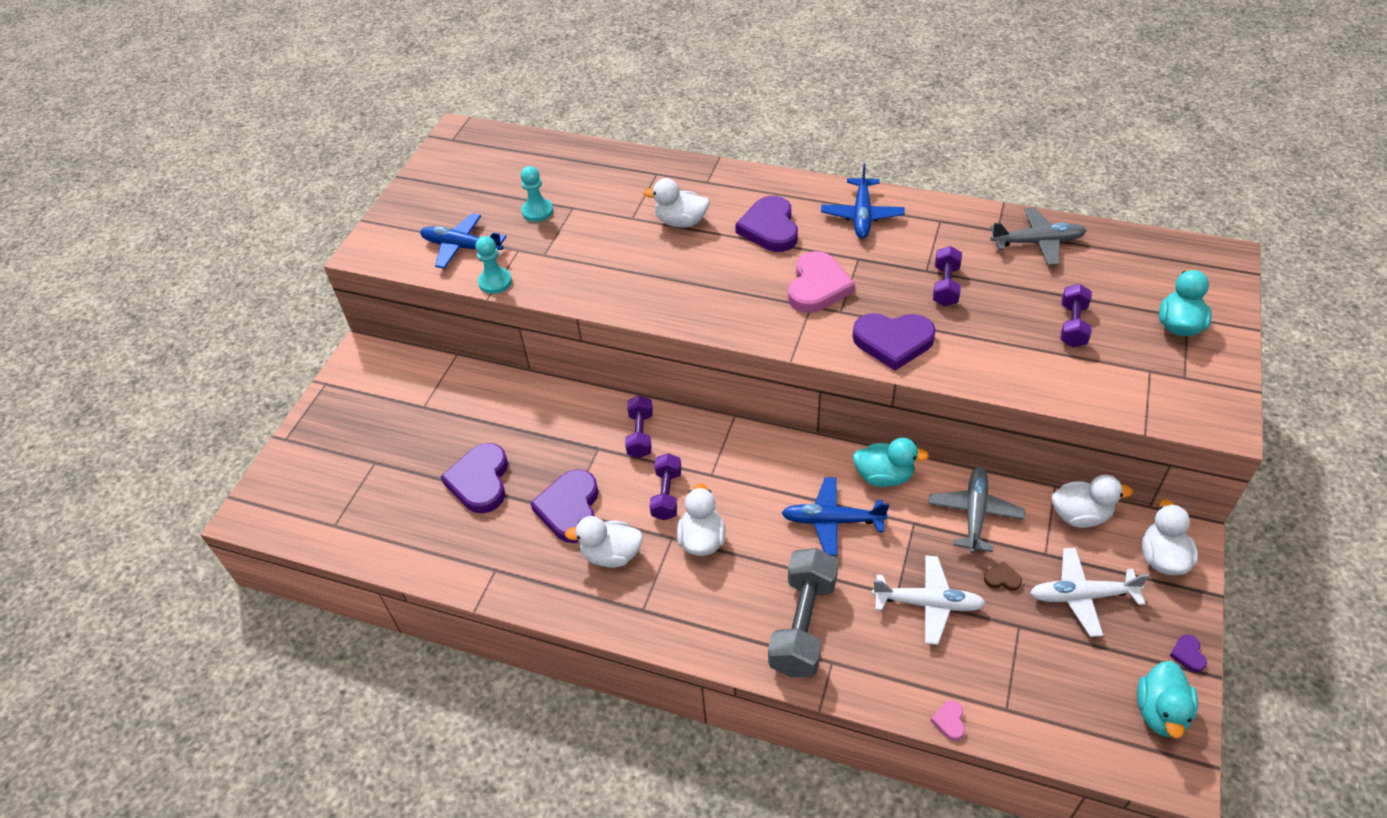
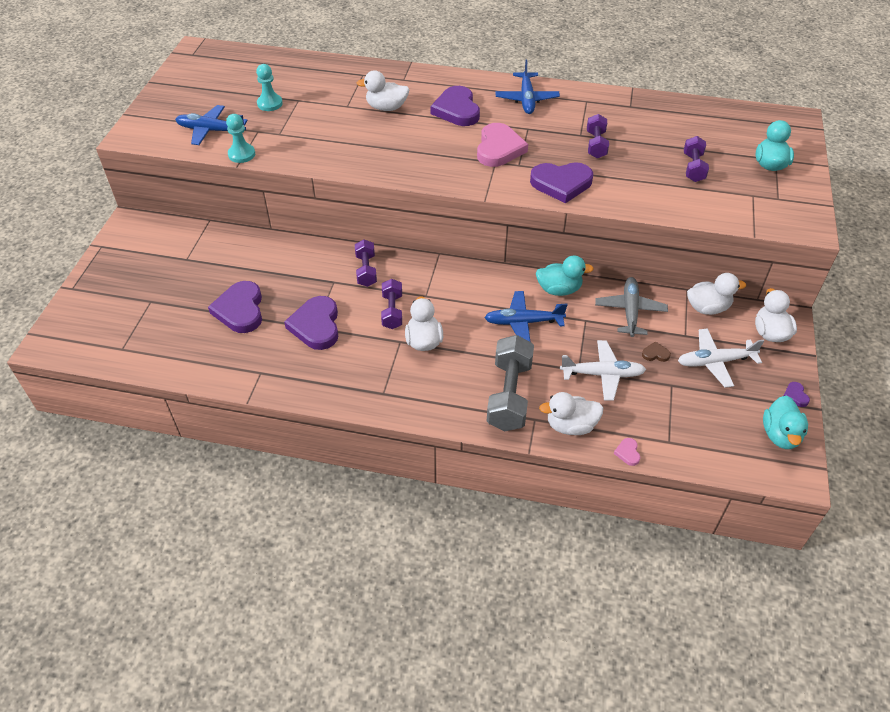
camera: 10 degrees left, 0 degrees up
white duck [565,516,643,568] -> white duck moved to [539,392,603,435]
grey plane [990,207,1087,265] -> none

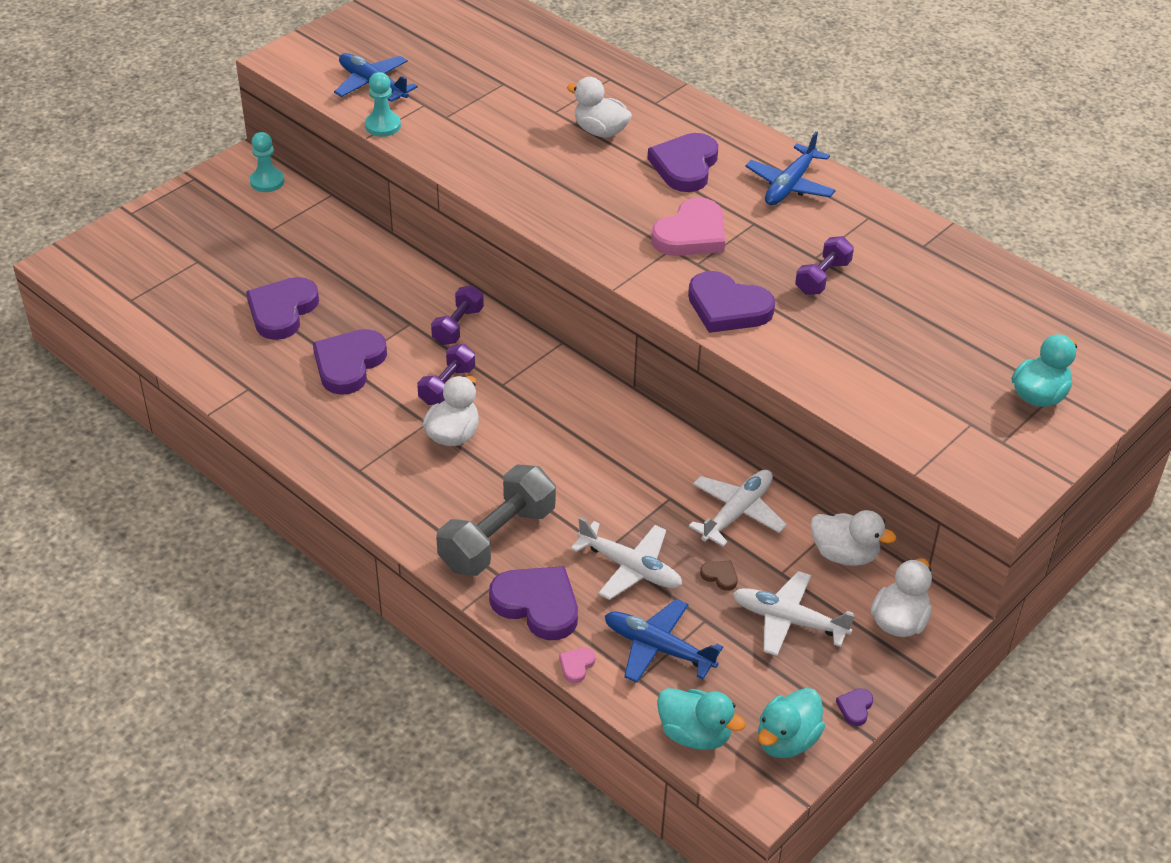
camera: 30 degrees right, 5 degrees down
turquoise pawn [256,64,283,111] -> turquoise pawn moved to [250,132,284,192]
blue plane [484,291,567,342] -> blue plane moved to [605,599,723,683]
turquoise duck [536,255,594,296] -> turquoise duck moved to [657,688,746,750]
white duck [539,392,603,435] -> purple heart [489,566,578,640]
grey plane [595,277,668,337] -> white plane [689,470,787,547]
purple dumbbell [684,136,709,182] -> none

